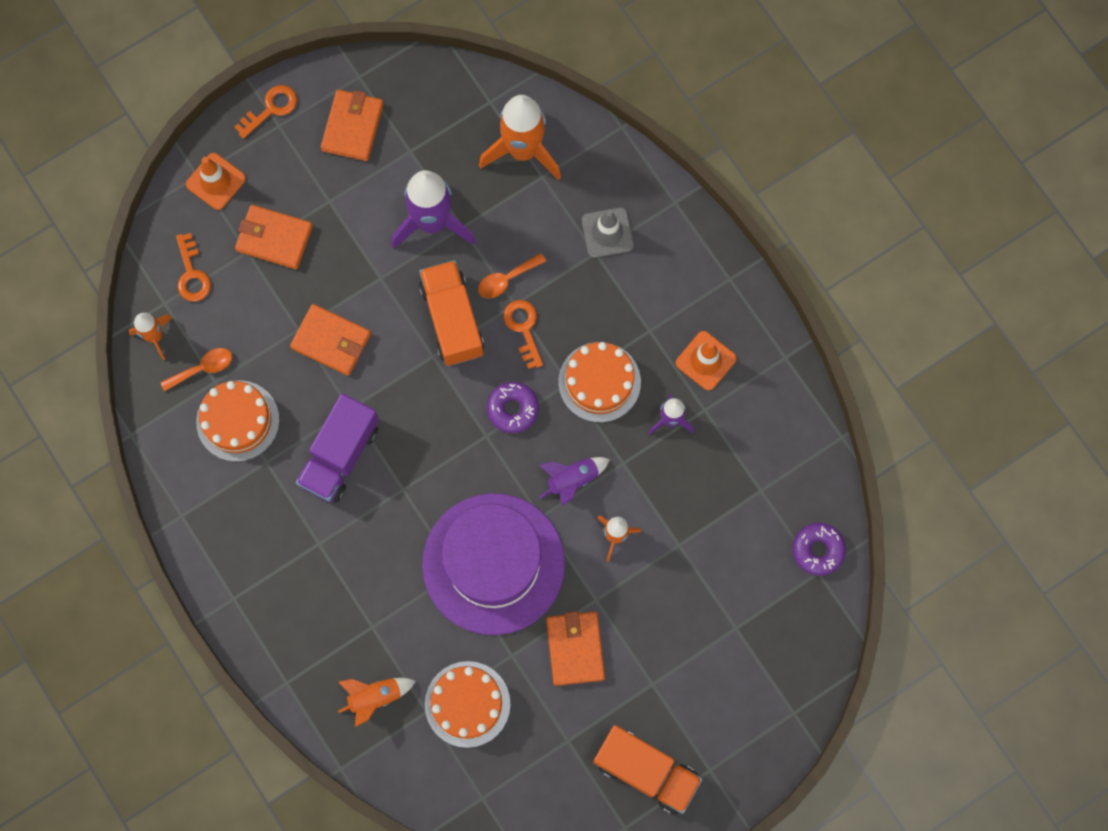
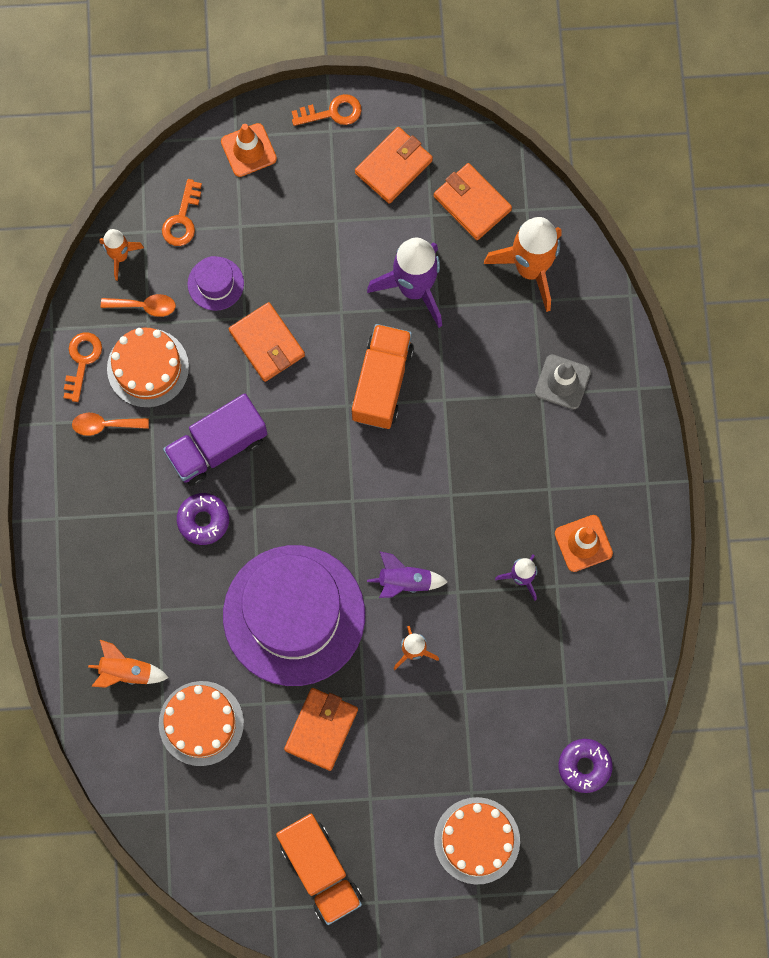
camera: 30 degrees right, 0 degrees up
orange wallet [235,205,313,269] -> orange wallet moved to [434,163,512,240]
orange spoon [478,253,546,298] -> orange spoon moved to [72,413,149,436]
purple donut [487,382,539,433] -> purple donut moved to [177,493,229,545]
orange key [503,300,543,369] -> orange key moved to [63,332,102,402]
orange cake [558,342,641,423] -> orange cake moved to [434,797,520,885]
none -> purple hat [188,256,244,311]

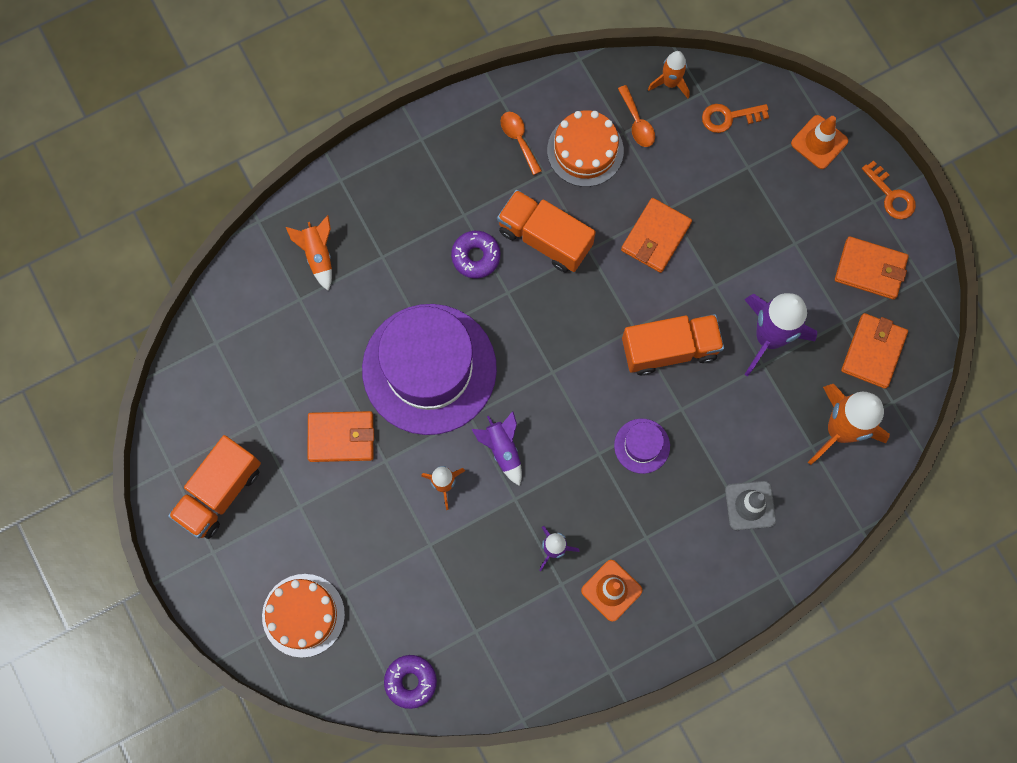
camera: 65 degrees right, 0 degrees up
orange key [63,332,102,402] -> none
orange cake [159,681,244,766] -> none
purple truck [163,394,267,486] -> orange truck [497,190,596,272]
purple hat [188,256,244,311] -> purple hat moved to [614,419,670,474]

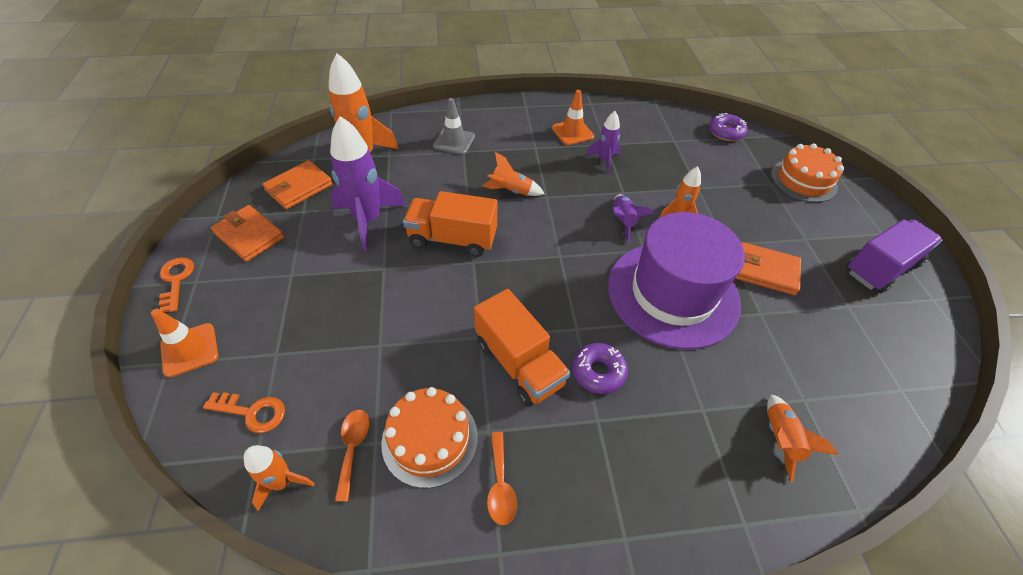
camera: 160 degrees left, 25 degrees down
orange truck [168,435,261,539] -> purple truck [846,219,943,293]
purple hat [614,419,670,474] -> orange rocket [482,152,545,196]
orange wallet [621,198,692,273] -> none

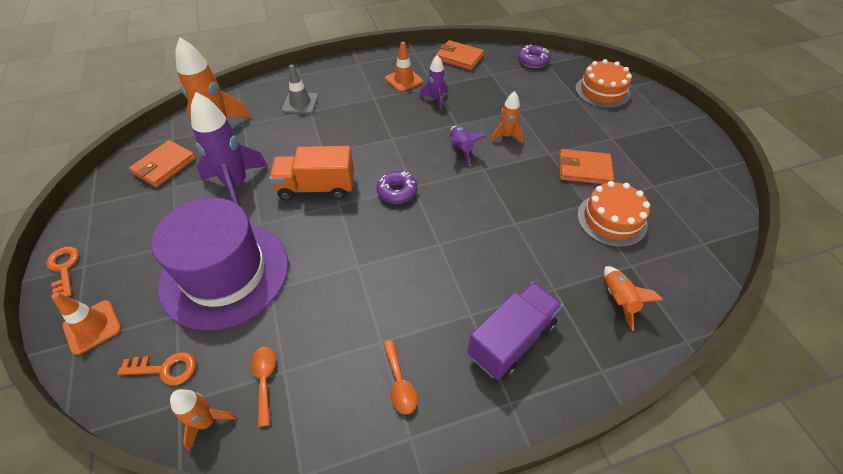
camera: 10 degrees left, 0 degrees up
orange wallet [211,205,284,262] -> orange wallet moved to [436,40,484,70]
orange cake [381,387,478,488] -> orange cake moved to [577,181,650,247]
orange truck [474,289,570,407] -> none
orange rocket [482,152,545,196] -> none
purple donut [572,343,628,394] -> purple donut moved to [377,171,418,204]
purple hat [608,212,745,349] -> purple hat moved to [151,198,289,331]
purple truck [846,219,943,293] -> purple truck moved to [467,282,563,380]

